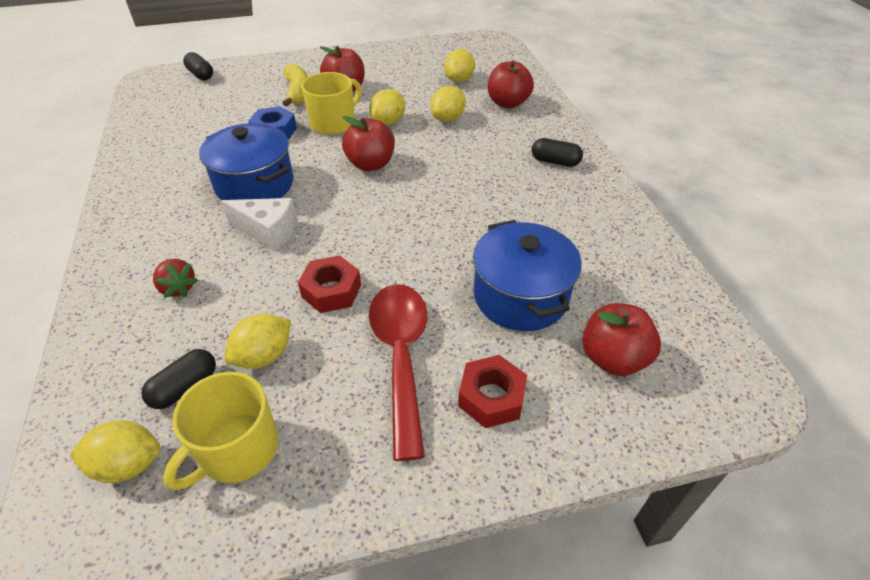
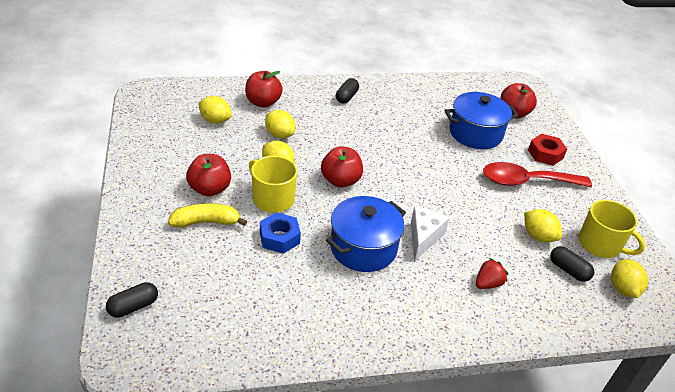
camera: 90 degrees left, 5 degrees down
red nut [298,255,361,313] -> none

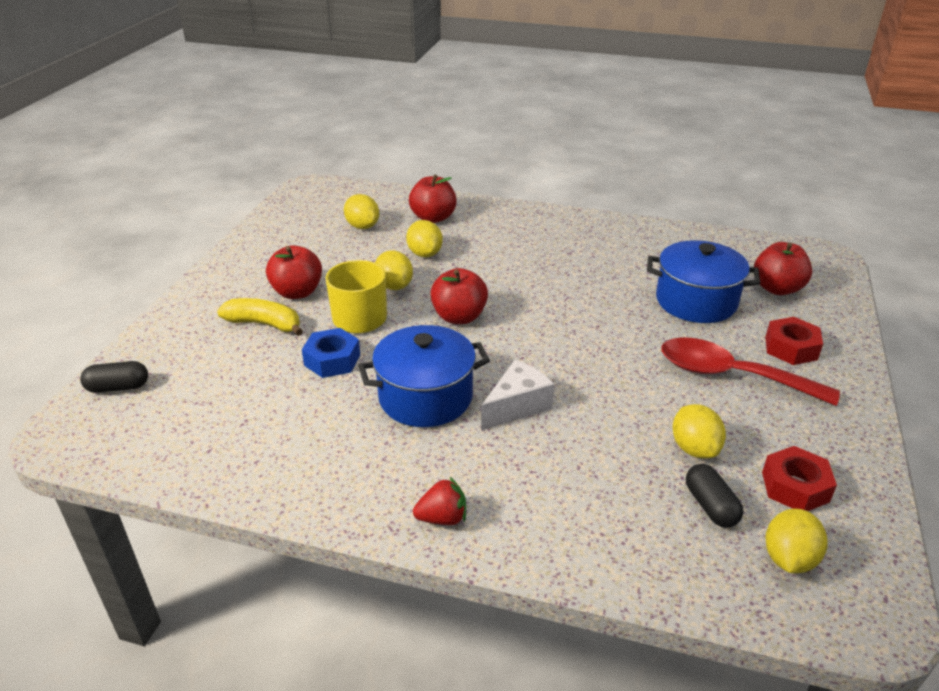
camera: 30 degrees right, 5 degrees down
black capsule [336,78,359,103] -> none
red strawberry [476,258,508,289] -> red strawberry moved to [413,477,466,525]
yellow mug [579,200,646,258] -> red nut [762,446,837,511]

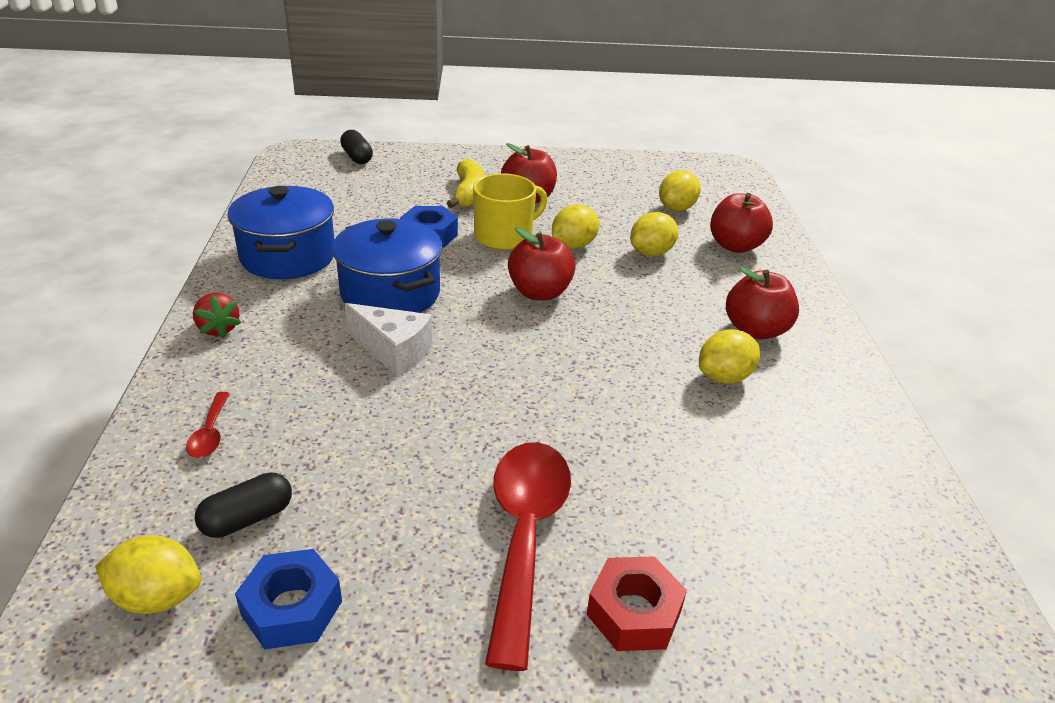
camera: 70 degrees right, 0 degrees up
blue pot [647,240,760,323] -> blue pot moved to [227,186,335,279]
yellow lemon [673,404,726,458] -> yellow lemon moved to [699,329,760,384]
red apple [754,242,812,295] -> red apple moved to [726,267,799,340]
red nut [762,446,837,511] -> blue nut [235,549,342,649]
none -> red spoon [186,392,230,458]

